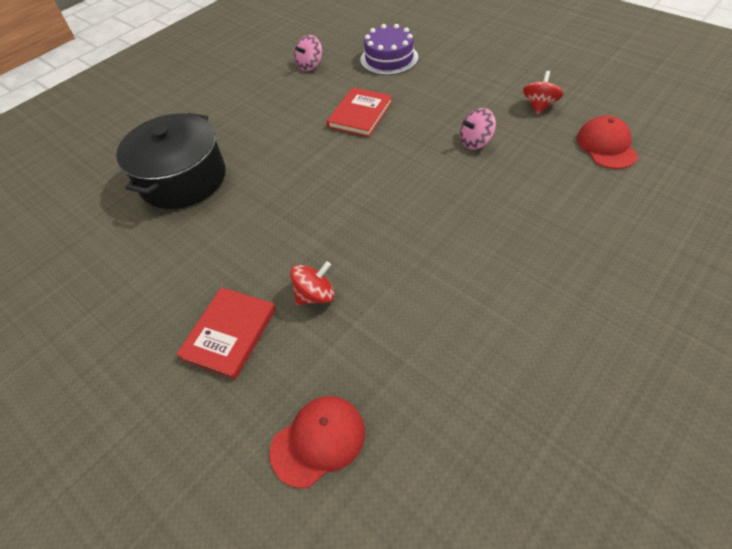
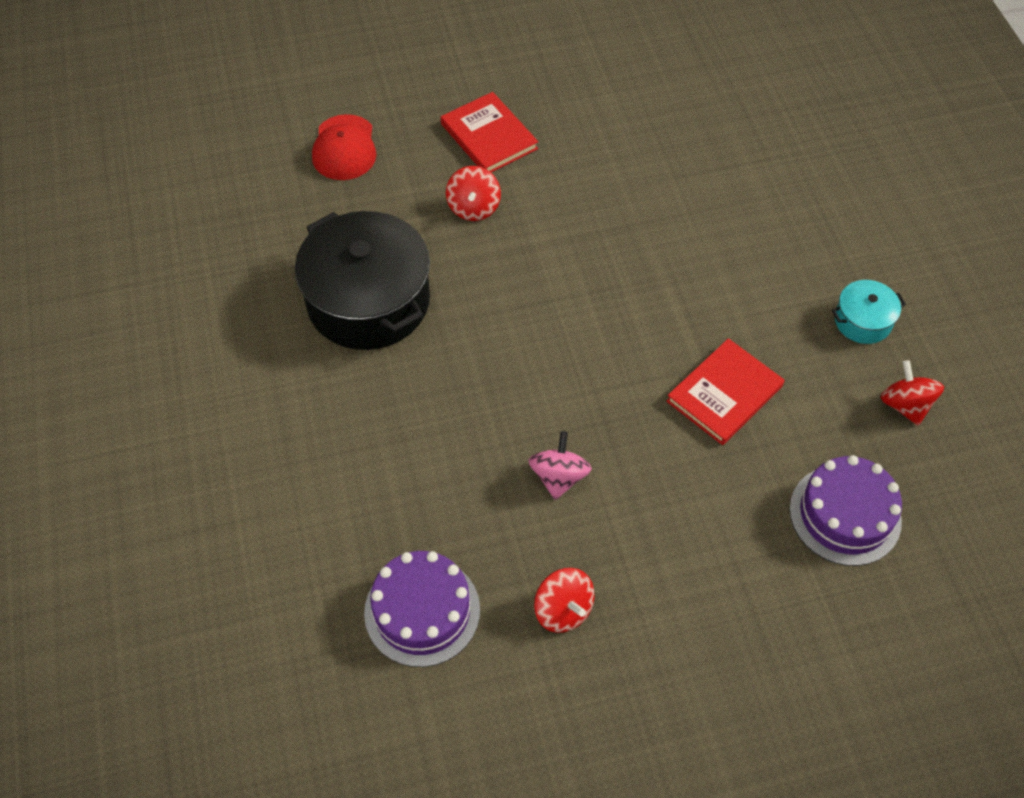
camera: 120 degrees right, 5 degrees up
black pot [116,113,225,209] -> black pot moved to [295,211,430,350]
pink spinning top [294,35,322,71] -> red spinning top [880,360,944,426]
red book [327,87,392,137] -> red book turned 75 degrees clockwise [666,338,785,445]
red cap [577,116,638,169] -> purple cake [364,551,480,667]
none -> turquoise pot [832,280,906,344]

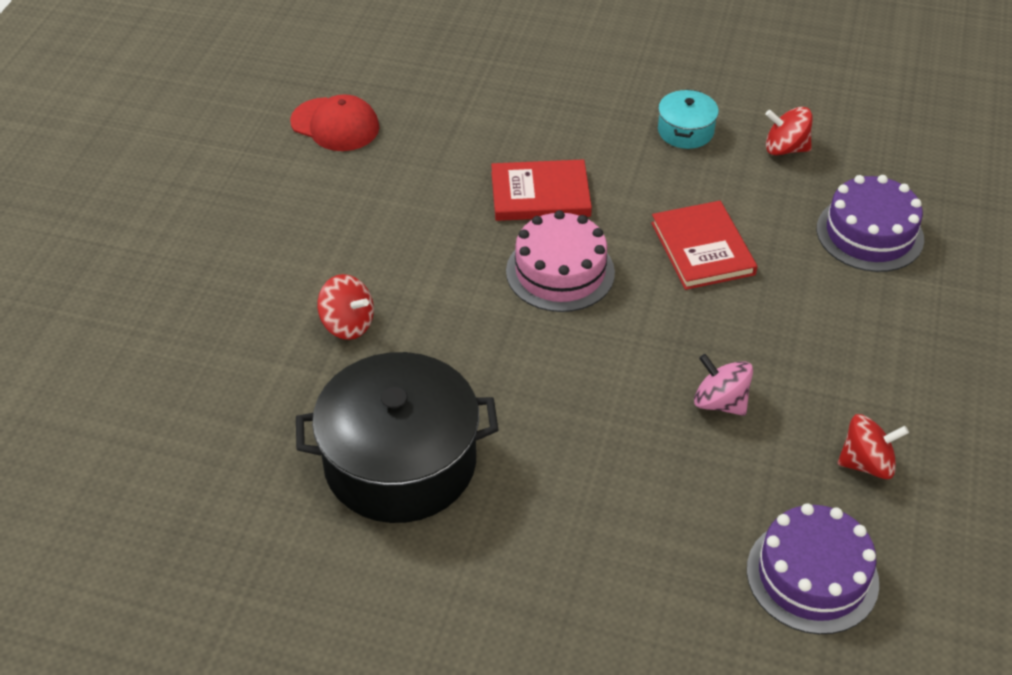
camera: 60 degrees left, 10 degrees down
red cap [312,114,376,180] -> red cap moved to [290,94,379,151]
red book [441,92,538,172] -> red book moved to [491,159,592,221]
none -> pink cake [506,210,615,312]

